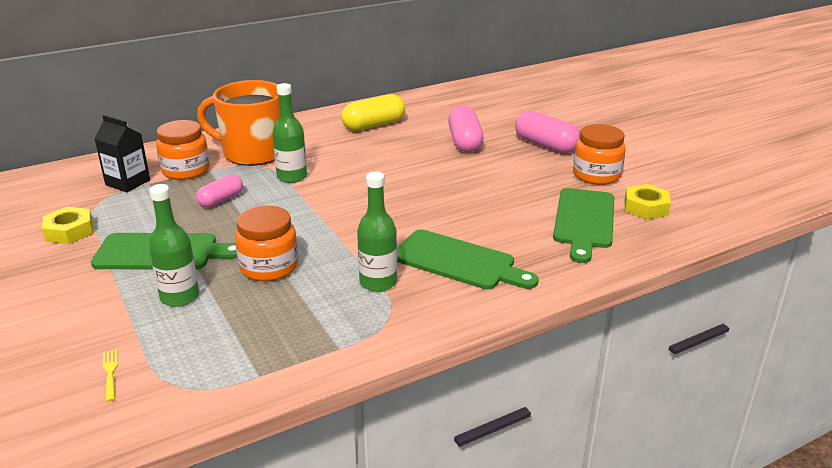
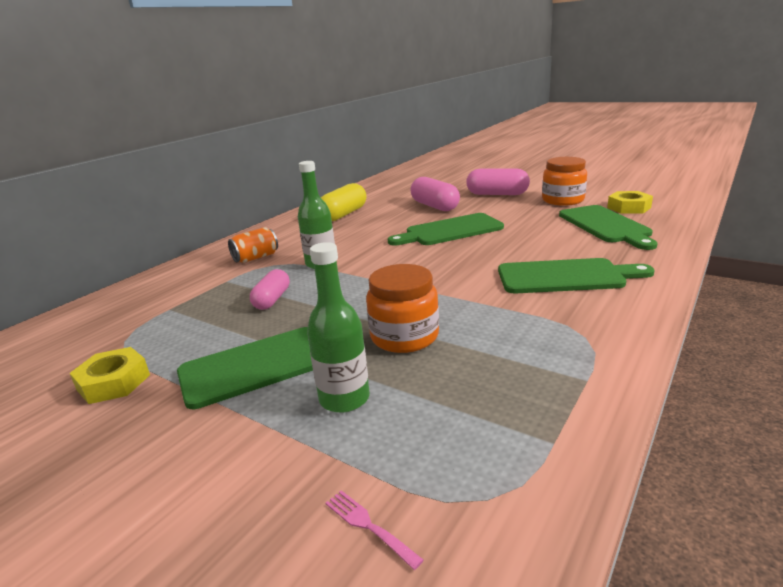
camera: 25 degrees left, 5 degrees down
black carton [94,115,150,192] -> none
yellow fork [103,349,118,402] -> pink fork [326,490,424,570]
orange jar [156,120,210,180] -> none
orange mug [197,80,279,166] -> orange can [228,227,278,263]
green bottle [357,172,397,292] -> none
none -> green cutting board [388,213,504,246]

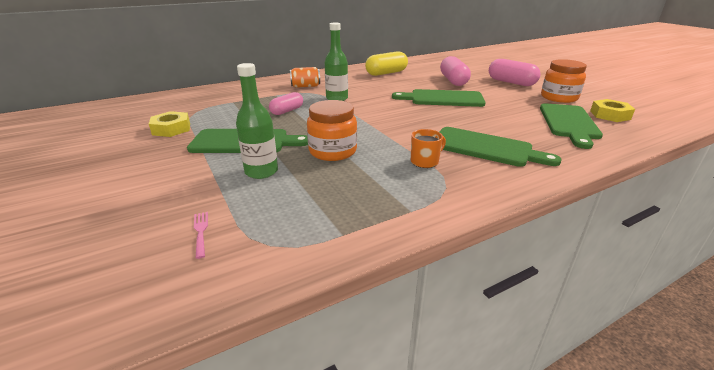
camera: 25 degrees right, 5 degrees up
none -> orange mug [411,129,446,168]

